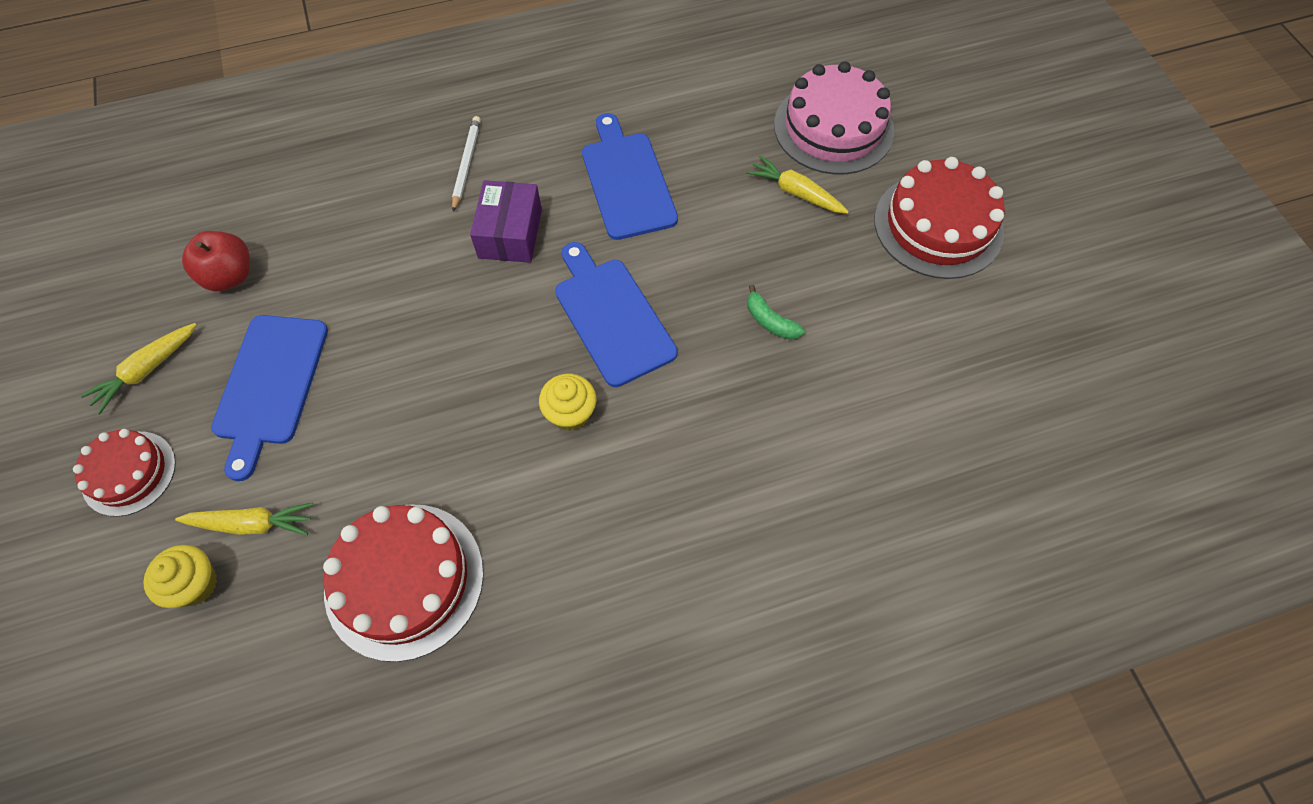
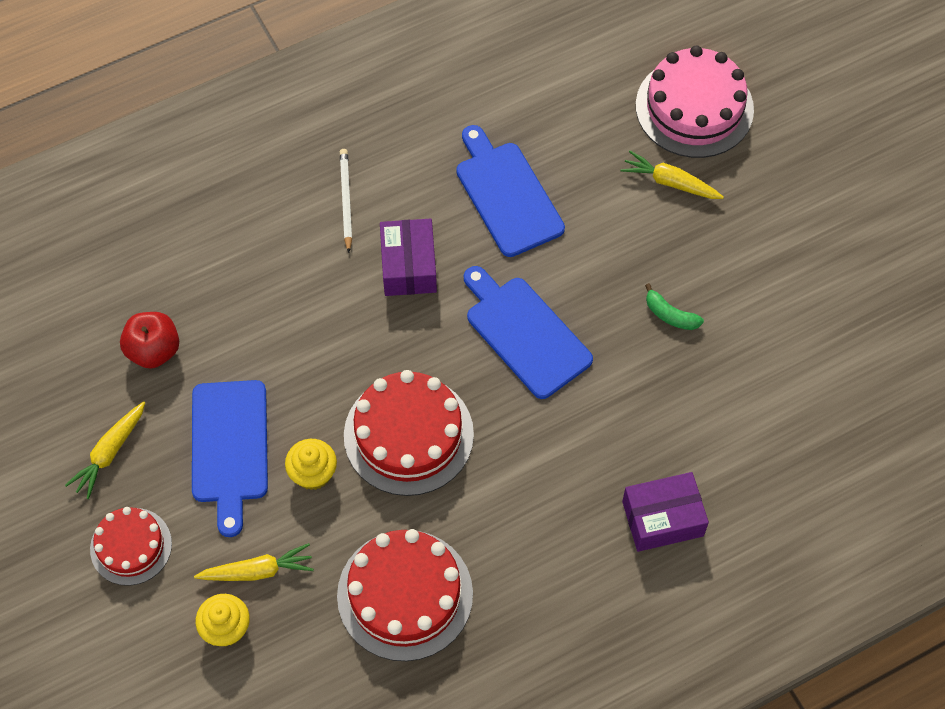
camera: 10 degrees left, 0 degrees up
yellow cupcake [539,374,596,431] -> yellow cupcake moved to [285,439,337,490]
red cake [874,157,1005,279] -> red cake moved to [344,370,474,496]
none -> purple box [622,472,709,552]

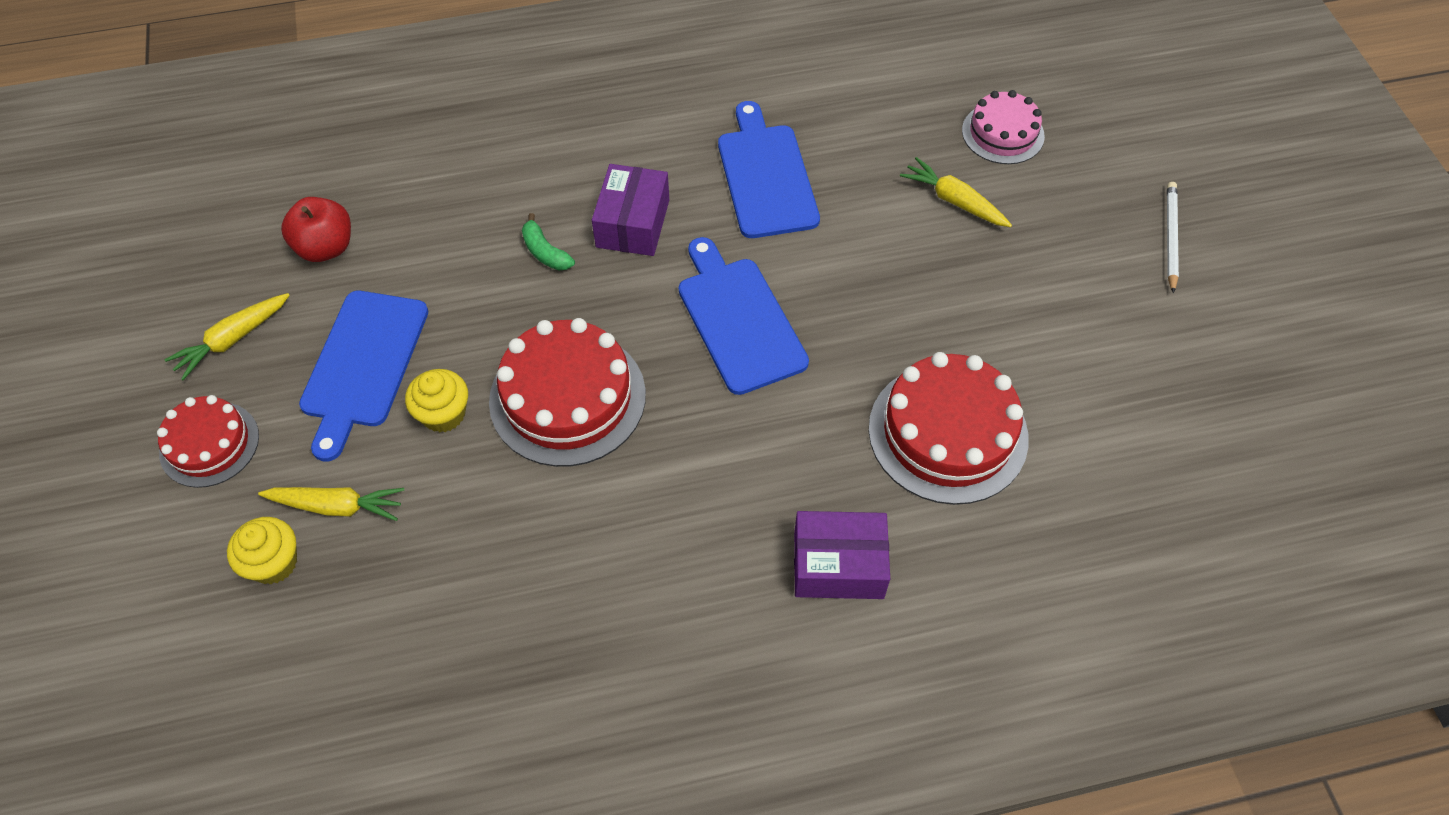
camera: 15 degrees right, 5 degrees down
red cake [337,529,473,661] -> red cake moved to [869,352,1029,505]
white pencil [340,149,352,253] -> white pencil moved to [1167,182,1179,294]
pink cake [636,45,754,158] -> pink cake [962,90,1045,164], size x0.61
green banana [645,283,704,330] -> green banana moved to [522,213,575,270]

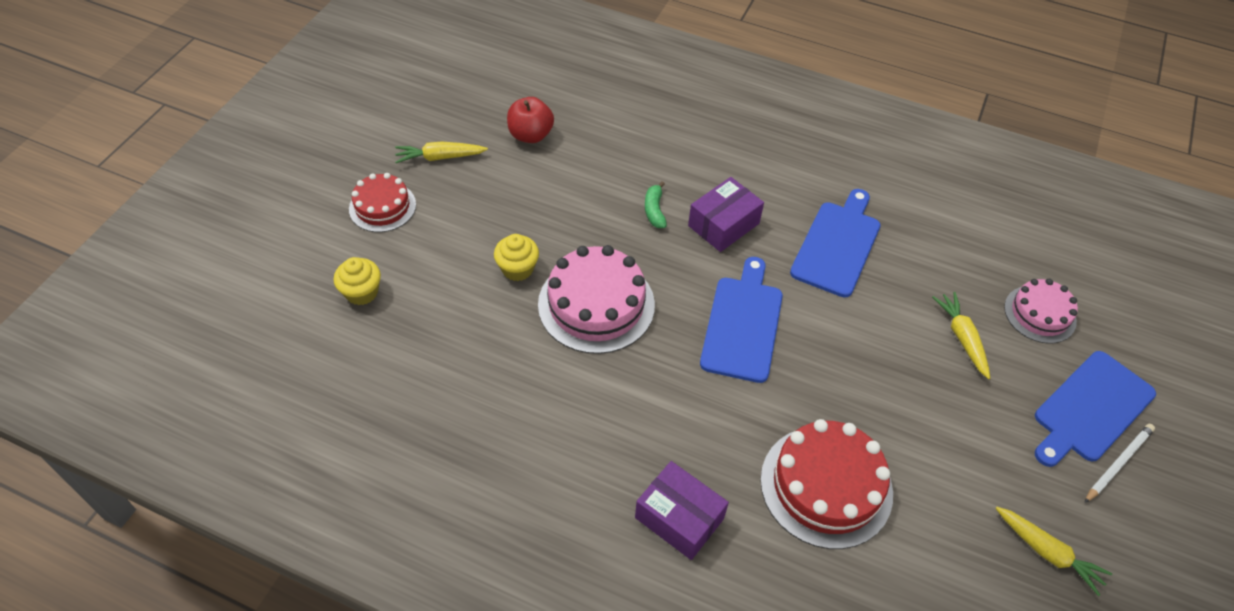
camera: 35 degrees right, 5 degrees down
yellow carrot [258,487,404,521] -> yellow carrot moved to [995,507,1112,596]
blue cutting board [299,291,428,461] -> blue cutting board moved to [1035,351,1156,467]
red cake [489,318,646,467] -> pink cake [538,245,655,354]

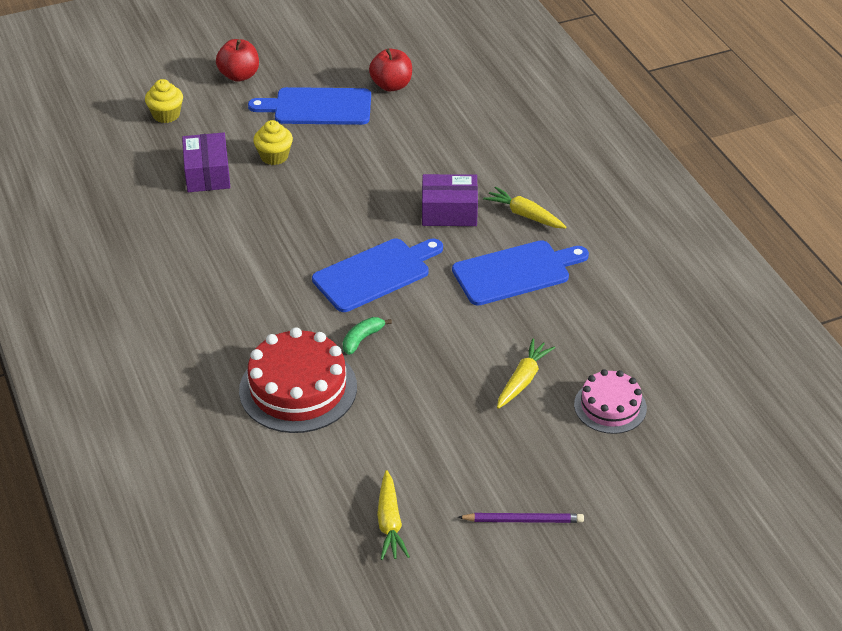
camera: 45 degrees right, 10 degrees down
red cake [349,173,416,232] -> red apple [216,39,259,82]
yellow carrot [395,142,488,163] -> yellow carrot moved to [483,186,566,228]
pink cake [538,245,655,354] -> none
purple box [635,461,729,560] -> purple box moved to [182,132,230,192]
green banana [645,181,667,228] -> green banana moved to [343,317,392,355]
blue cutting board [1035,351,1156,467] -> blue cutting board moved to [248,87,371,125]
white pencil [1085,424,1155,503] -> purple pencil [458,513,584,523]

